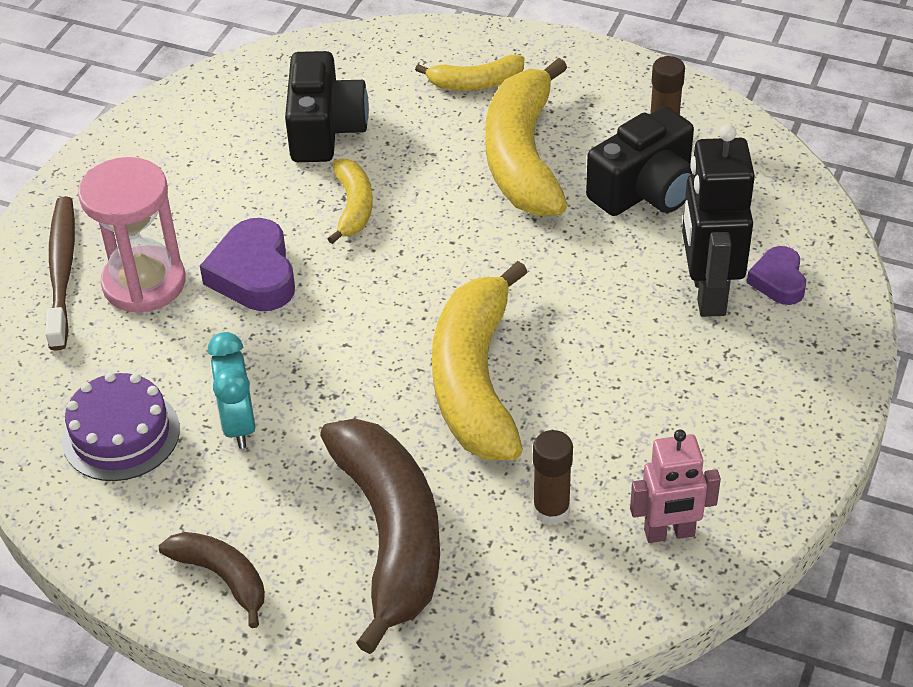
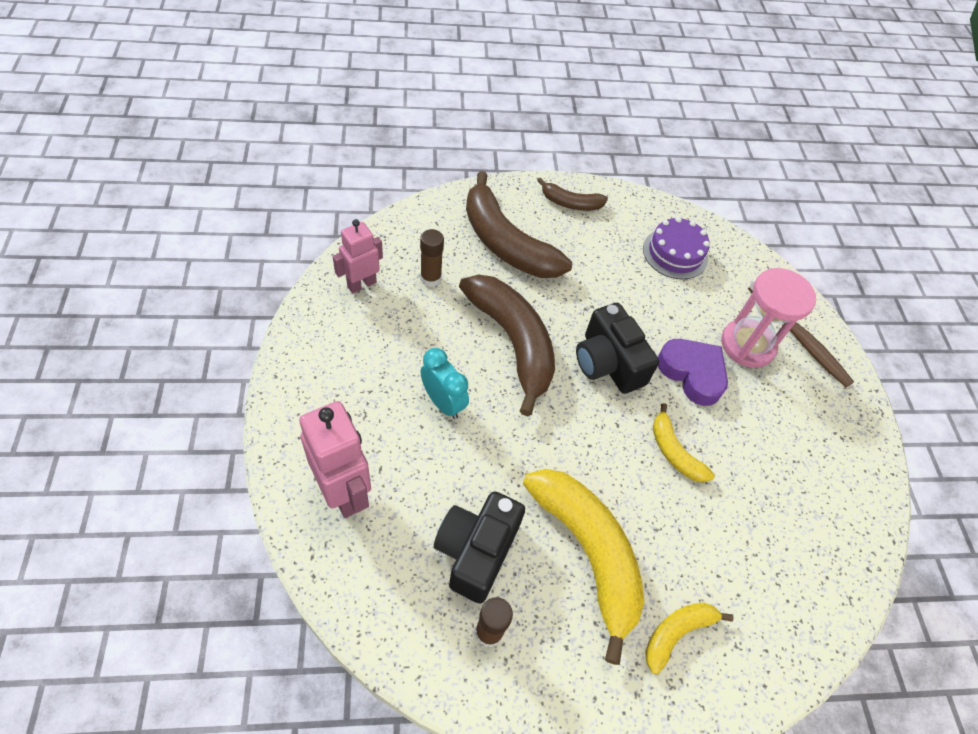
camera: 145 degrees right, 10 degrees up
turquoise clock [208,332,256,449] -> turquoise clock moved to [420,348,469,419]
black camera [285,51,369,162] -> black camera moved to [576,303,659,394]
yellow banana [432,261,527,460] -> brown banana [459,274,555,416]
black robot [682,124,755,317] -> none
purple heart [747,246,806,305] -> pink robot [299,401,371,518]

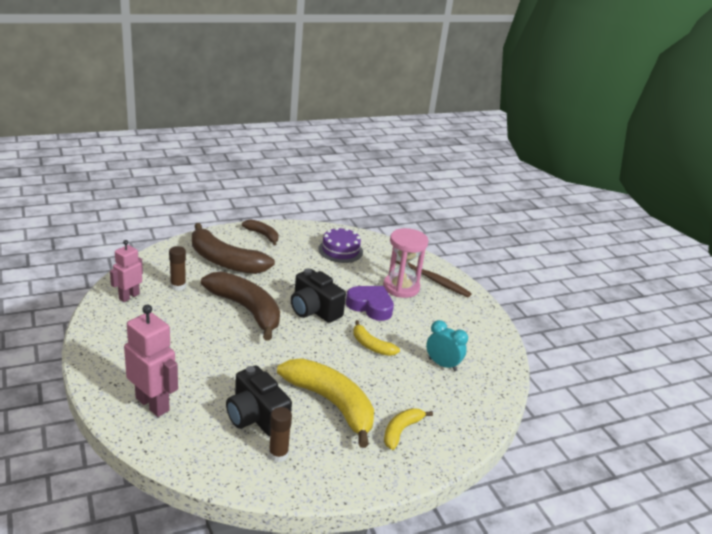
camera: 15 degrees left, 25 degrees down
turquoise clock [420,348,469,419] -> turquoise clock moved to [426,320,468,371]
black camera [434,491,525,603] -> black camera turned 45 degrees counterclockwise [226,365,292,436]
brown banana [537,178,608,211] -> brown banana turned 135 degrees counterclockwise [242,219,279,246]

